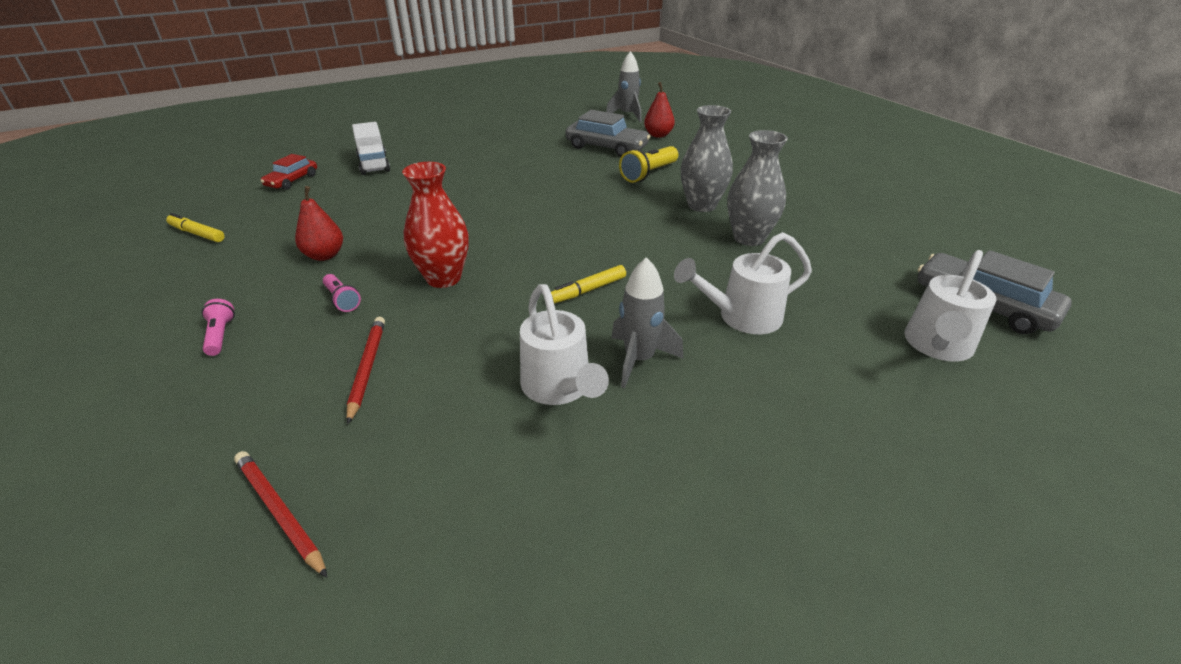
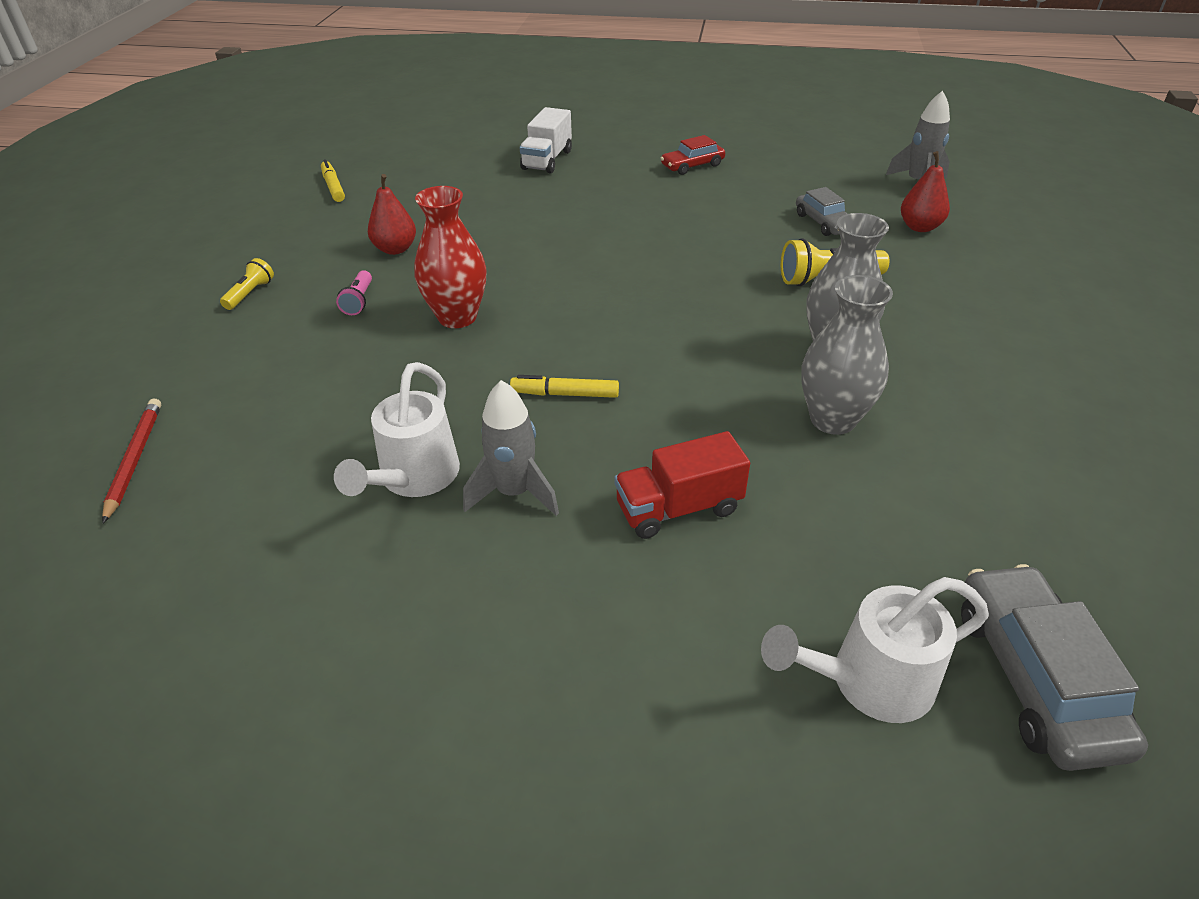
camera: 40 degrees right, 5 degrees up
pink flashlight [202,299,235,356] -> yellow flashlight [220,258,274,310]
red car [261,154,317,190] -> red car moved to [661,135,725,175]
red pencil [347,317,385,424] -> none
grey car [565,110,650,157] -> grey car [796,187,848,236], size x0.61
white watering can [674,232,812,334] -> red truck [614,431,750,539]

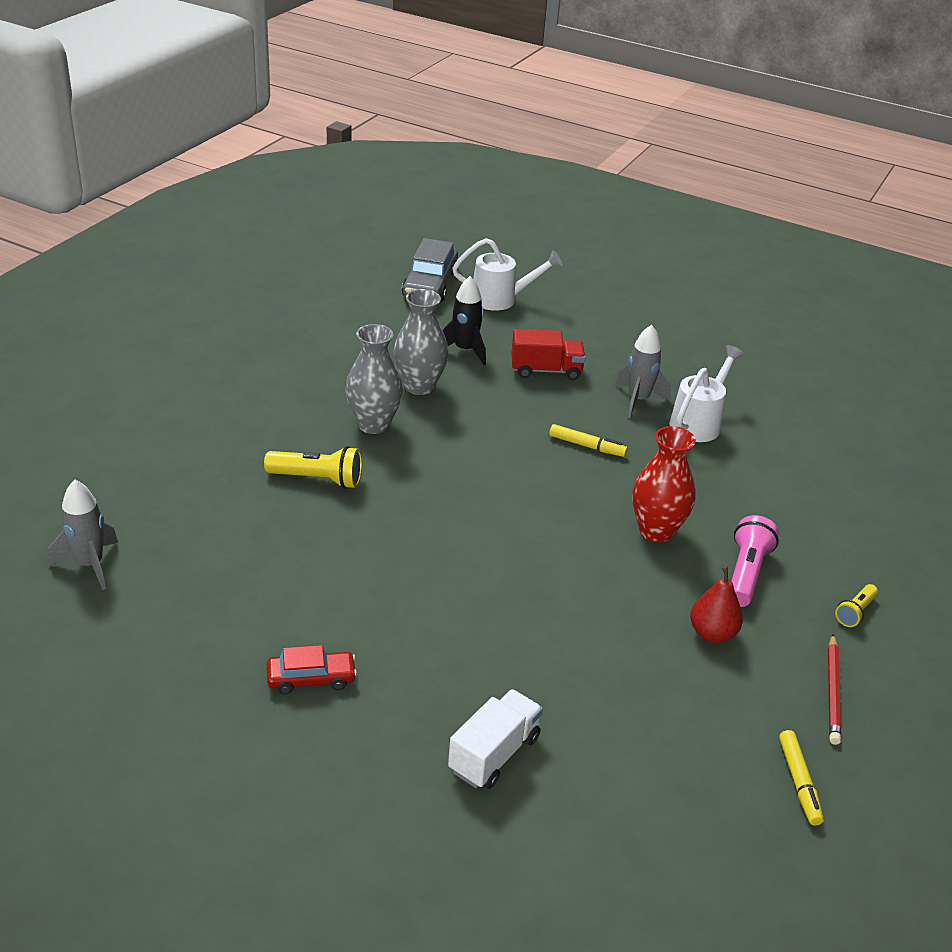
camera: 165 degrees left, 5 degrees down
red pencil [102,398,161,524] -> red pencil moved to [828,634,841,745]
pink flashlight [336,270,372,315] -> pink flashlight [731,515,779,607], size x1.69
grey car [796,187,848,236] -> none
red pear [901,151,950,232] -> none
none -> black rocket [443,276,486,365]

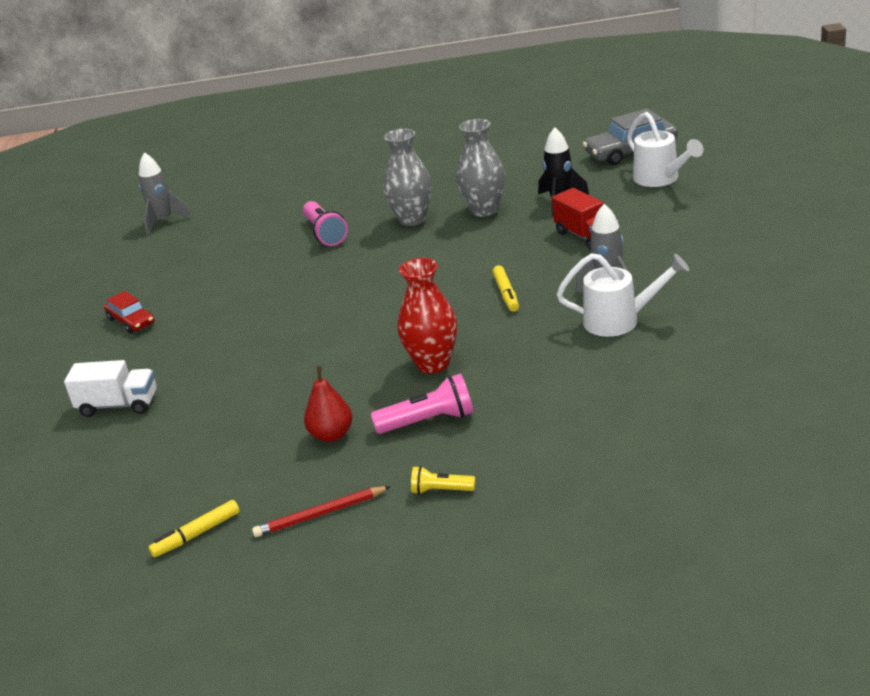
camera: 65 degrees right, 5 degrees down
yellow flashlight [264,446,362,489] -> pink flashlight [303,201,348,246]

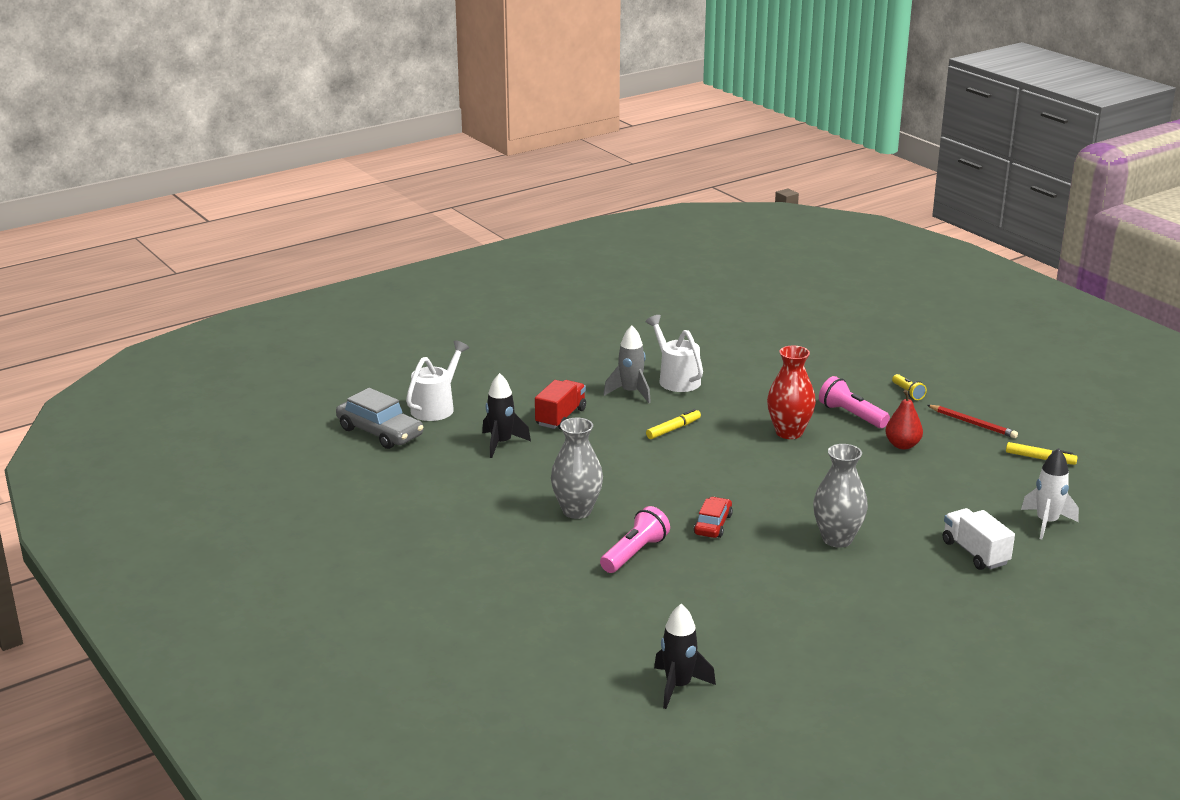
camera: 125 degrees left, 5 degrees down
red car [104,291,154,334] -> red car moved to [694,497,733,538]
grey rocket [139,152,192,235] -> black rocket [654,604,716,709]
grey vase [456,119,505,217] -> grey vase moved to [813,444,868,548]
none -> white rocket [1021,448,1079,539]

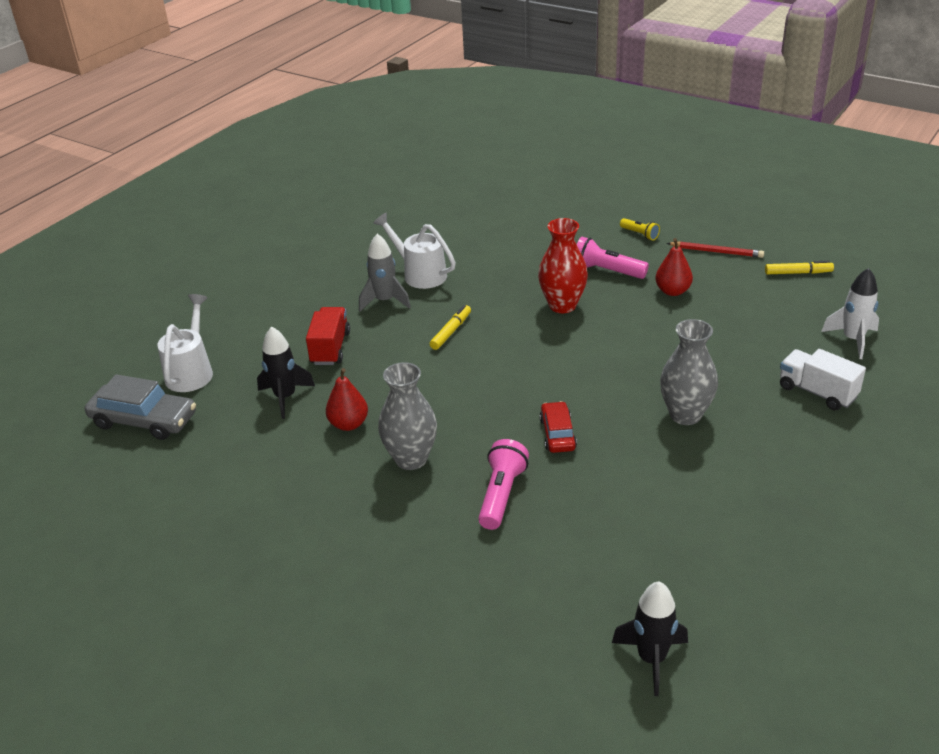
camera: 20 degrees left, 10 degrees up
none -> red pear [326,368,368,431]

